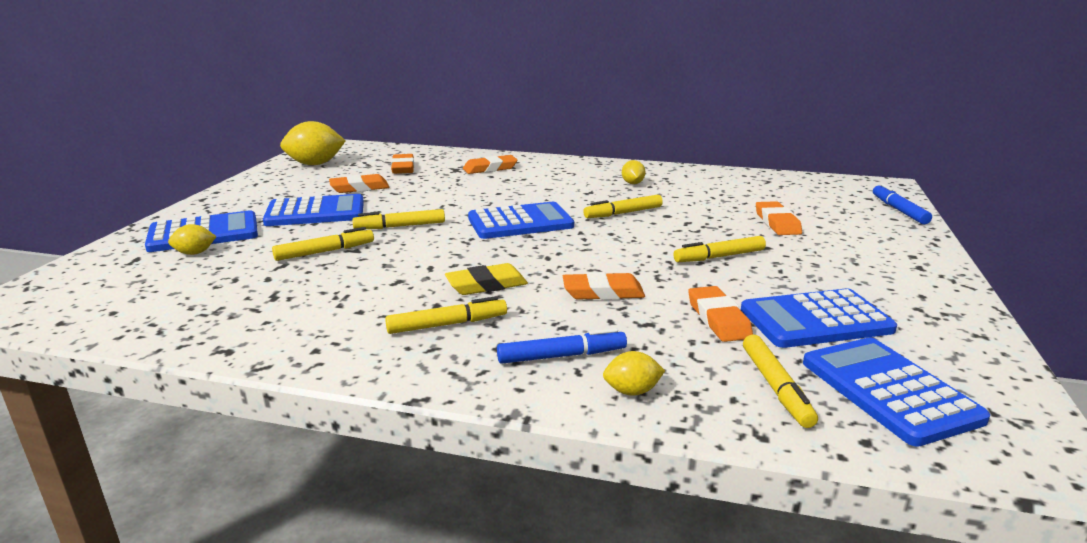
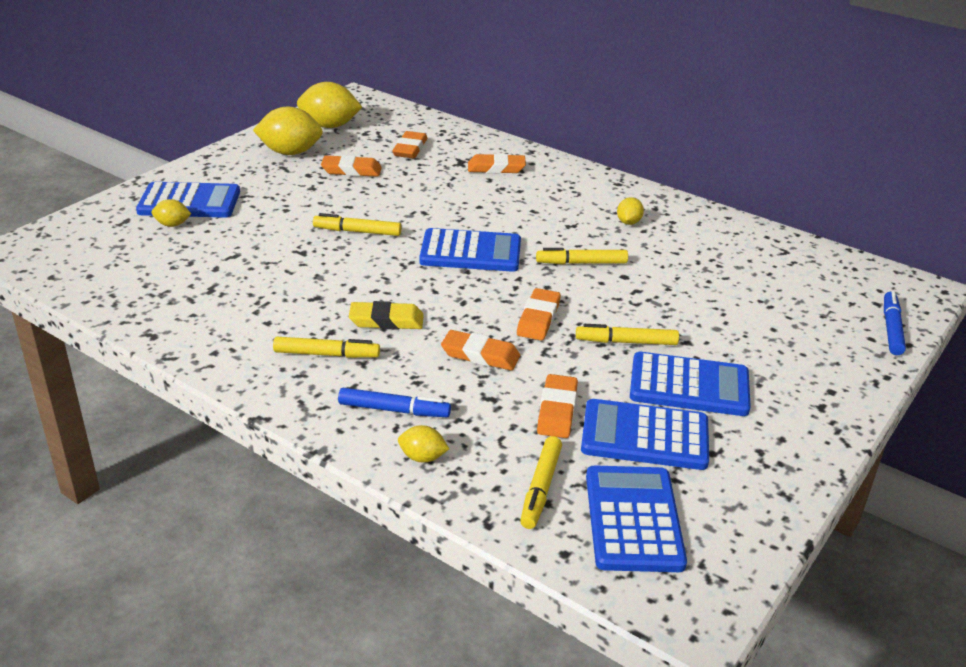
camera: 20 degrees right, 10 degrees up
blue calculator [263,194,364,226] -> blue calculator moved to [630,352,751,416]
yellow marker [272,227,374,261] -> none
orange eraser [756,201,802,235] -> orange eraser moved to [517,288,561,341]
none -> yellow lemon [253,107,323,155]

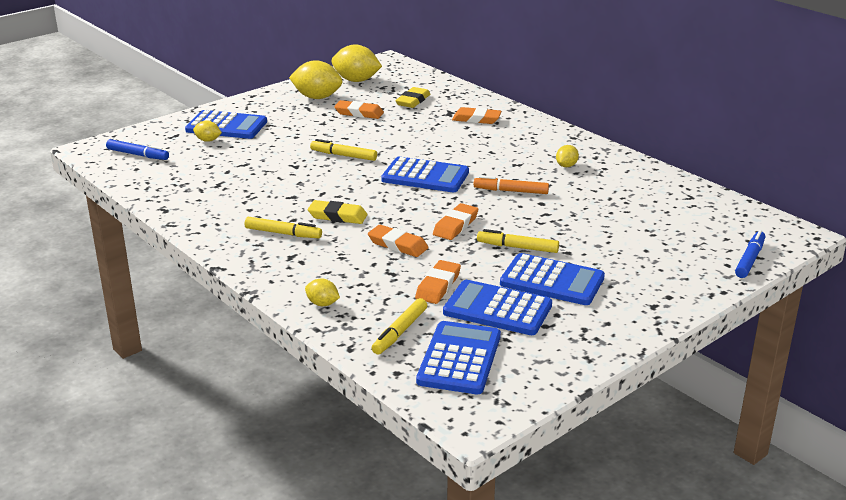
camera: 15 degrees right, 5 degrees down
blue marker [338,388,451,417] -> blue marker moved to [106,139,169,160]
orange eraser [392,131,427,158] -> yellow eraser [395,87,430,108]
yellow marker [536,248,628,264] -> orange marker [474,176,549,194]

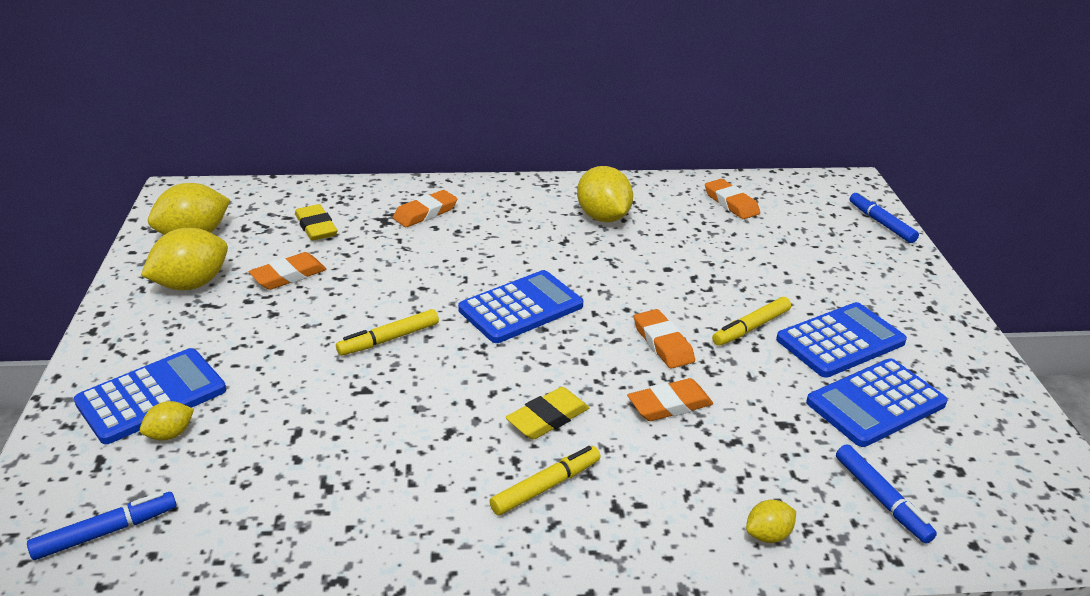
camera: 55 degrees left, 5 degrees up
yellow marker [372,298,427,355] -> blue marker [836,444,937,544]
orange eraser [415,260,461,304] -> orange eraser moved to [705,179,760,219]
blue calculator [416,321,501,394] -> none
orange marker [474,176,549,194] -> none
yellow lemon [556,145,579,167] -> yellow lemon [577,166,633,222], size x1.97

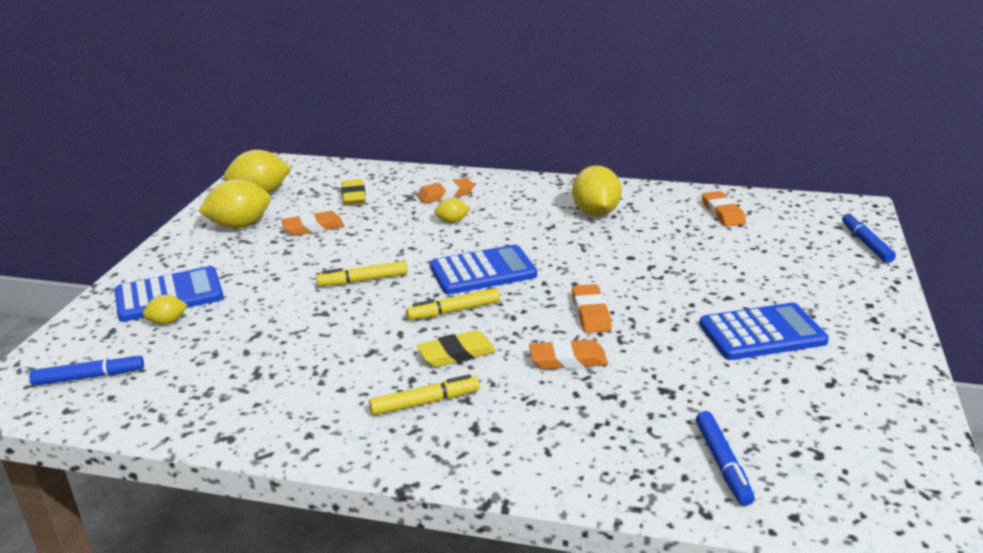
camera: 20 degrees right, 5 degrees down
yellow marker [712,297,791,346] -> yellow marker moved to [406,288,500,320]
yellow lemon [746,500,796,543] -> yellow lemon moved to [434,198,470,223]
blue calculator [806,358,948,447] -> none

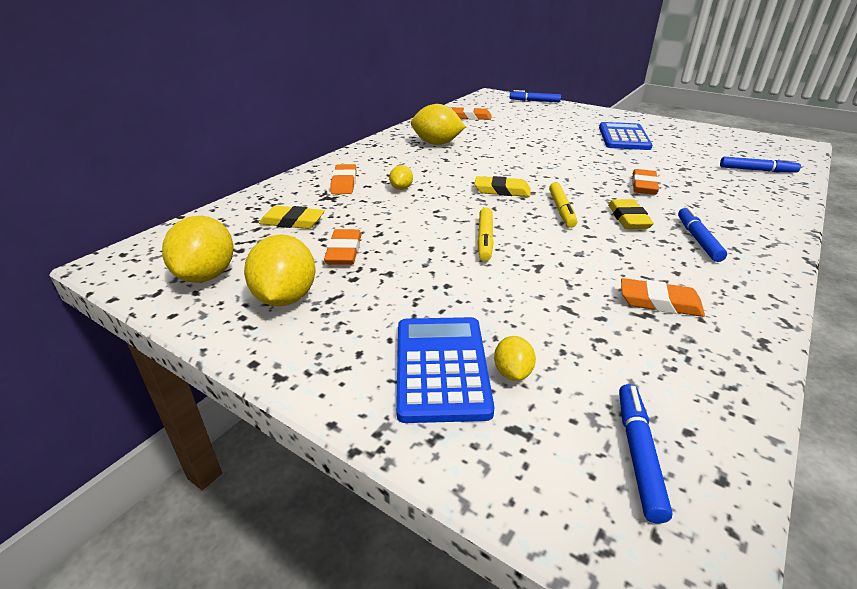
camera: 70 degrees left, 5 degrees up
yellow marker [369,374,480,415] -> blue marker [678,207,727,262]
blue calculator [430,245,537,294] -> yellow eraser [474,176,531,197]
orange eraser [572,284,612,333] -> orange eraser moved to [621,278,705,317]

